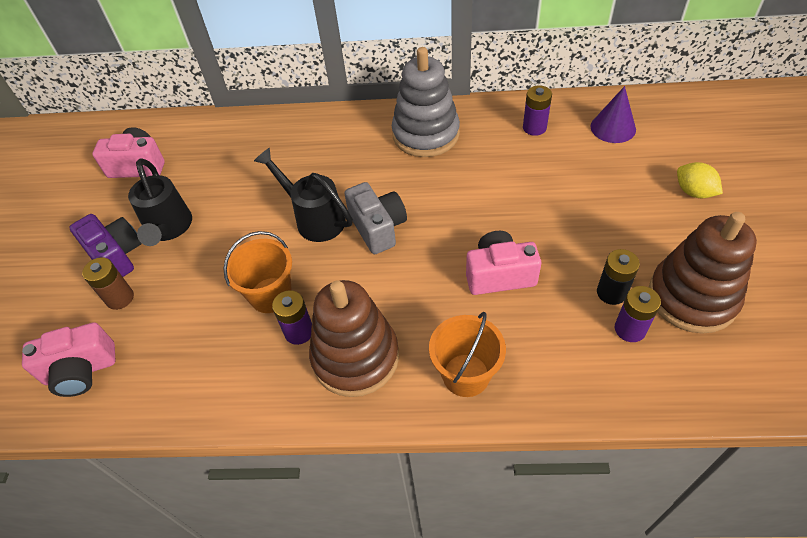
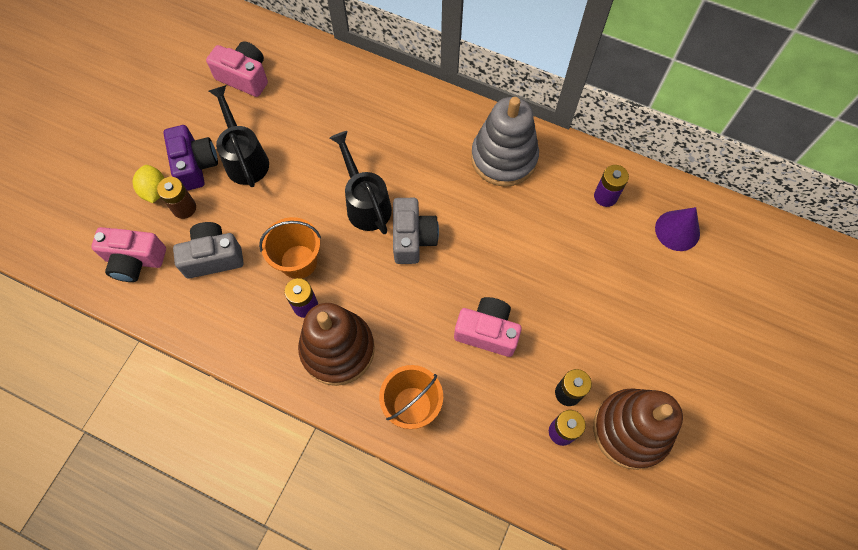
camera: 20 degrees right, 15 degrees up
black watering can [128,158,192,246] -> black watering can turned 150 degrees clockwise [209,85,269,187]
yellow lemon [677,162,723,198] -> yellow lemon moved to [133,165,164,203]
none -> grey camera [173,222,244,278]

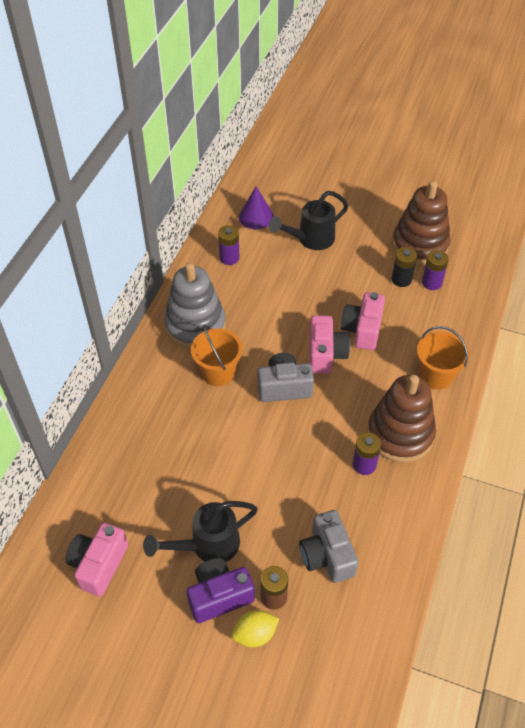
camera: 95 degrees left, 15 degrees down
pink camera [91,227,166,282] -> pink camera moved to [309,315,350,374]
orange bucket [259,217,321,279] -> orange bucket moved to [191,325,243,386]
black watering can [330,131,392,234] -> black watering can moved to [269,191,349,250]

